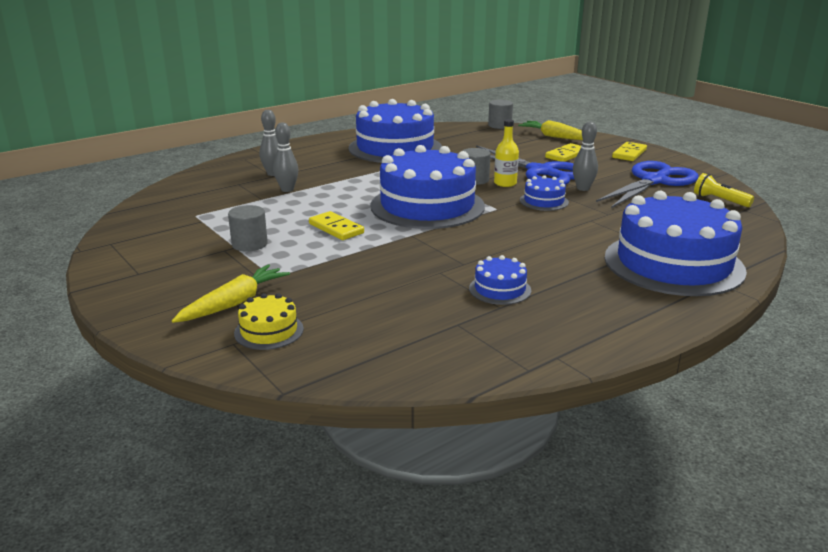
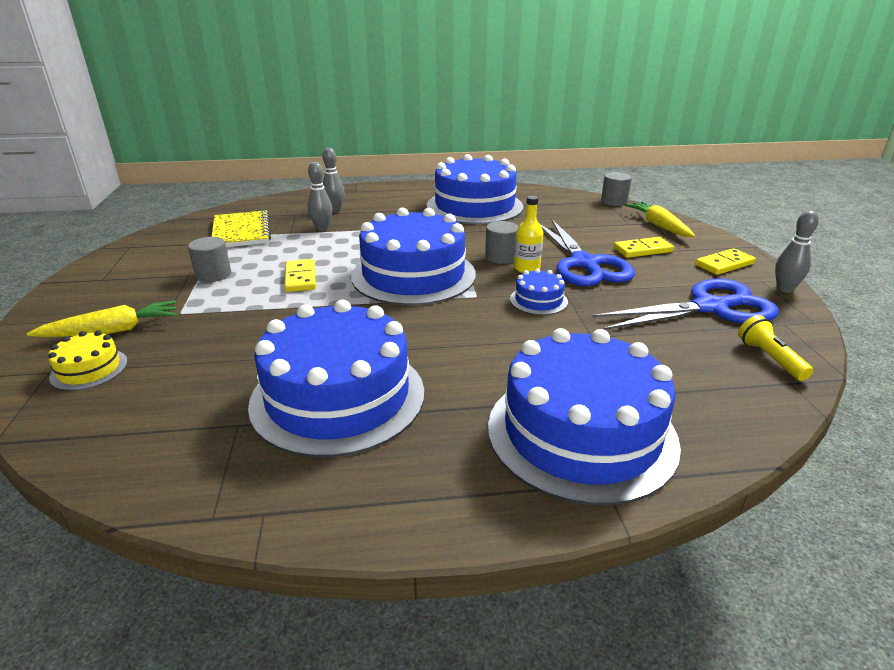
camera: 30 degrees right, 5 degrees up
blue cake [469,255,531,305] -> blue cake [248,300,424,458], size x2.33
grey bowling pin [573,122,598,191] -> grey bowling pin moved to [775,210,819,293]
none -> yellow notebook [211,210,271,247]

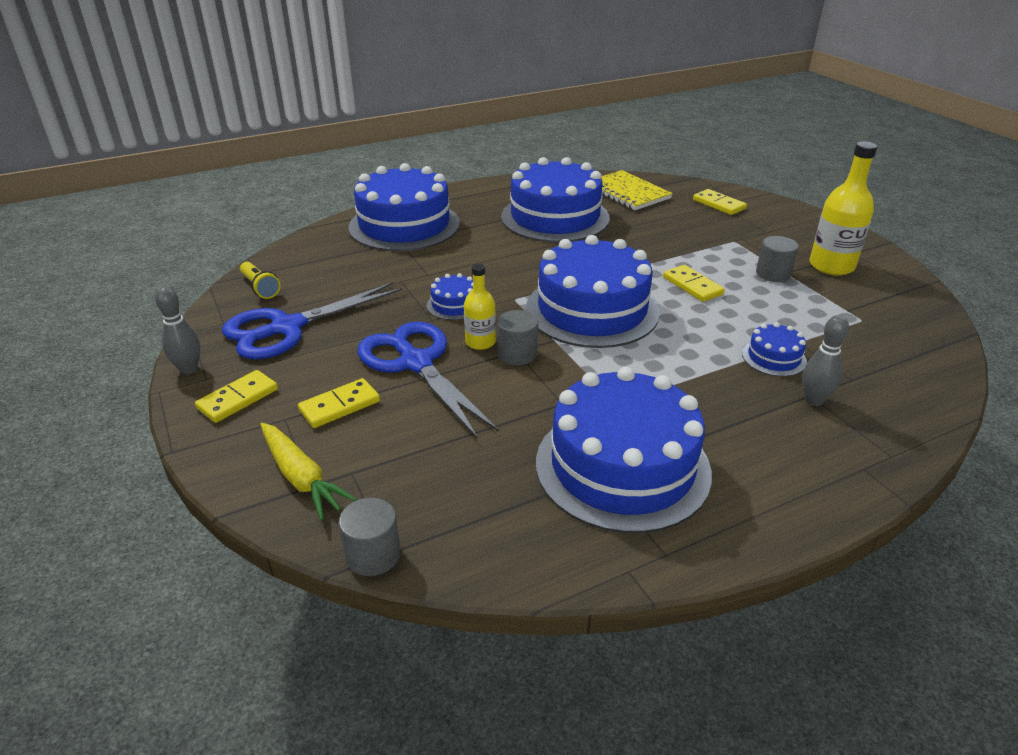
camera: 160 degrees right, 5 degrees up
yellow carrot [27,300,177,337] -> none
yellow cake [48,331,128,391] -> yellow domino [693,189,747,215]
yellow notebook [211,210,271,247] -> yellow notebook moved to [601,170,673,210]
grey bowling pin [308,162,333,231] -> blue cake [742,322,807,377]
none -> yellow bottle [810,142,877,276]

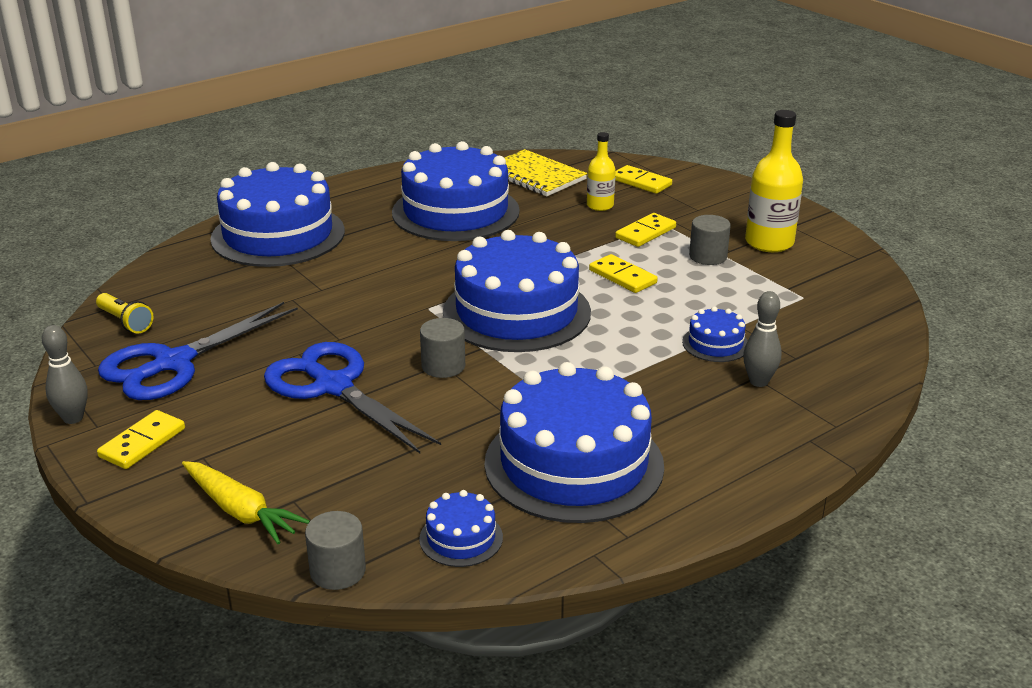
camera: 10 degrees left, 5 degrees down
yellow domino [298,378,380,428] -> yellow domino moved to [615,213,676,247]
blue cake [427,273,473,320] -> blue cake moved to [419,490,503,567]
yellow bottle [464,264,496,350] -> yellow bottle moved to [587,132,616,211]

